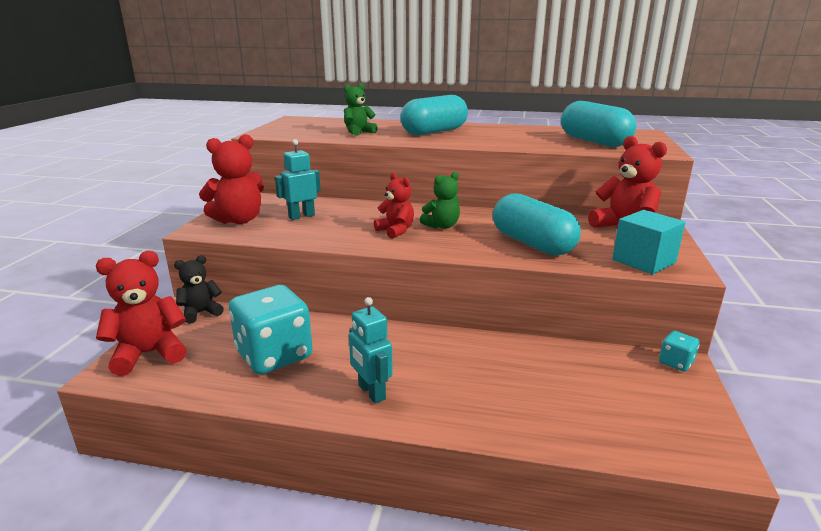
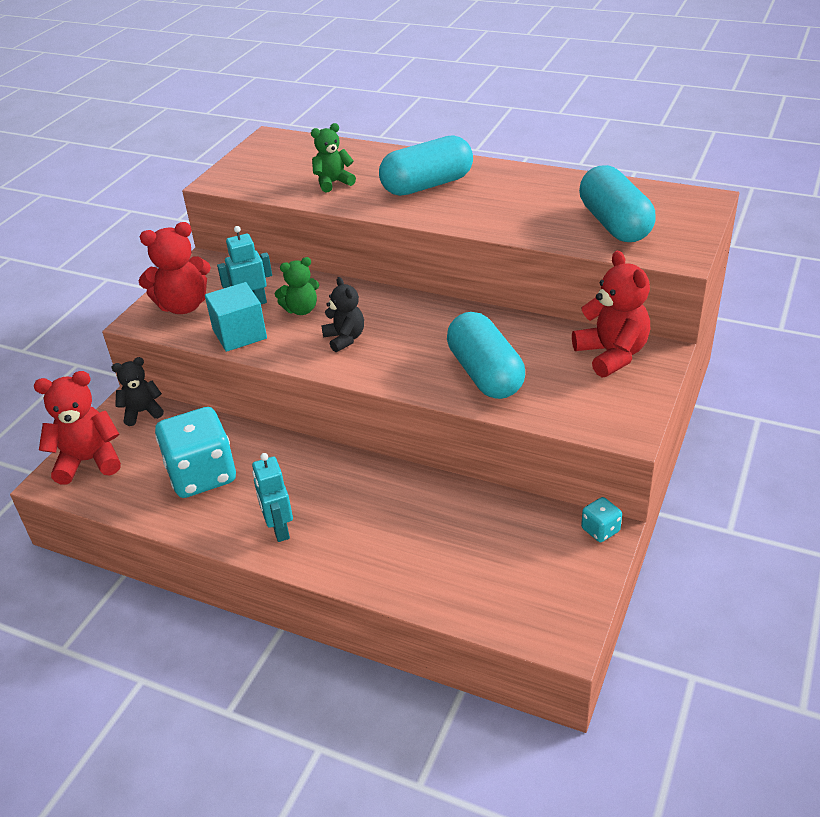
camera: 15 degrees right, 15 degrees up
red teddy bear [374,173,414,239] -> black teddy bear [321,277,364,352]
green teddy bear [420,172,460,229] -> green teddy bear moved to [275,257,319,315]
turquoise cube [612,210,686,275] -> turquoise cube moved to [205,282,267,352]

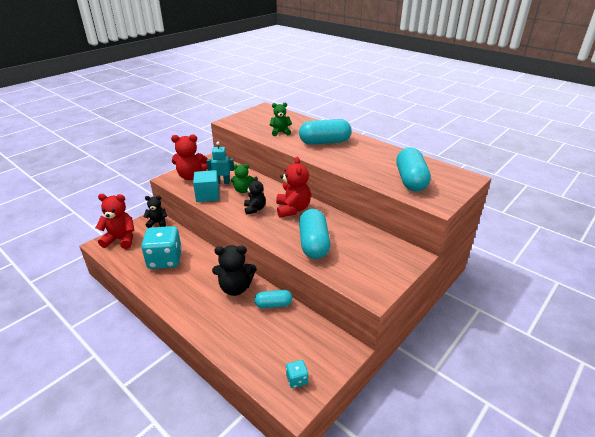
camera: 15 degrees right, 5 degrees down
turquoise robot [252,453,293,542] -> none
red teddy bear [572,251,650,377] -> red teddy bear moved to [276,157,311,218]
turquoise dice [581,497,622,542] -> turquoise dice moved to [286,360,308,388]
none -> black teddy bear [212,245,257,296]
none -> turquoise capsule [254,290,292,308]

